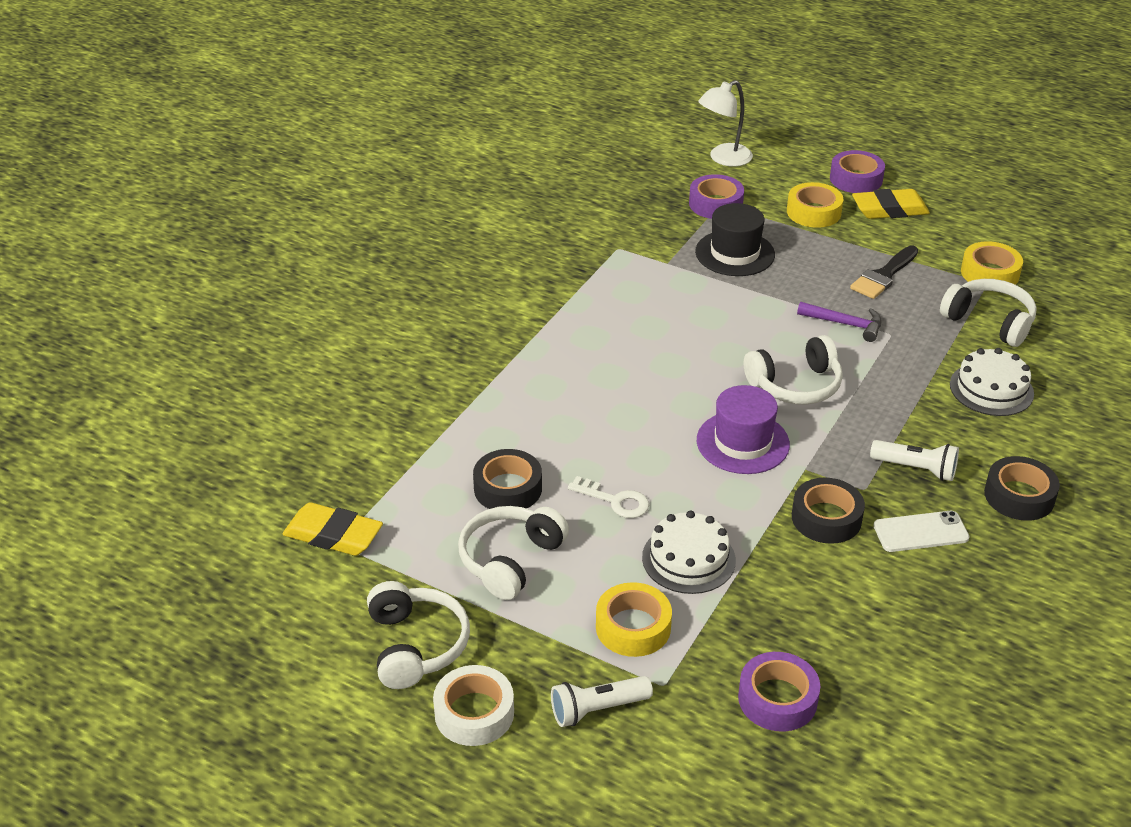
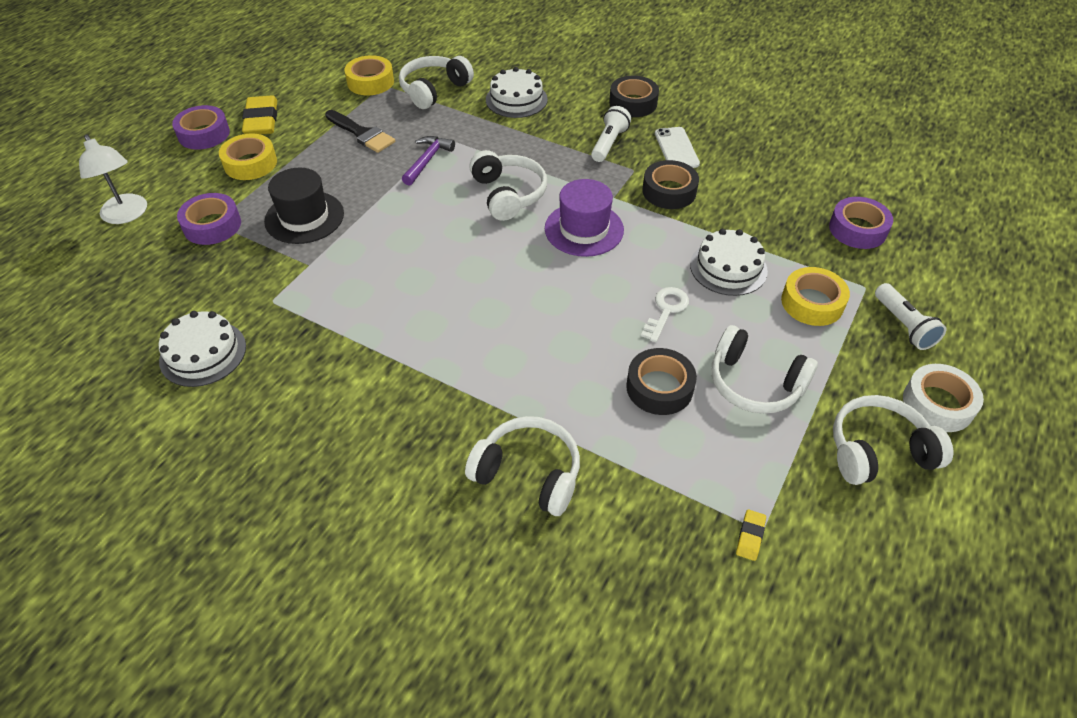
camera: 90 degrees left, 10 degrees up
yellow eraser [283,502,383,556] -> yellow eraser [736,510,766,561], size x0.47
none -> white cake [159,311,246,387]
none -> white headphones [465,416,580,516]

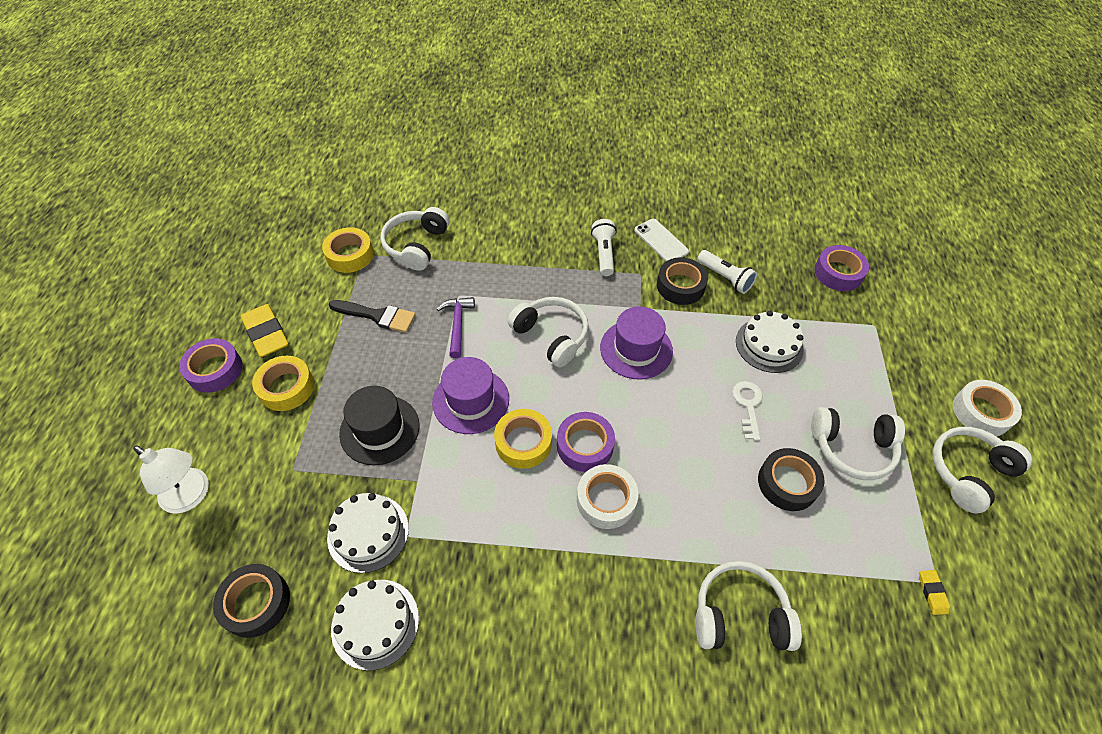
camera: 25 degrees left, 5 degrees up
purple tape [177,193,241,245] -> purple tape moved to [557,412,615,472]
white cake [486,67,548,118] -> white cake moved to [327,493,409,573]
black tape [609,76,659,117] -> black tape moved to [213,564,290,638]
yellow tape [781,267,850,326] -> yellow tape moved to [494,409,552,469]
white flashlight [875,283,947,350] -> white flashlight moved to [697,250,757,294]
none -> purple hat [432,357,509,434]
none -> white tape [577,464,638,529]

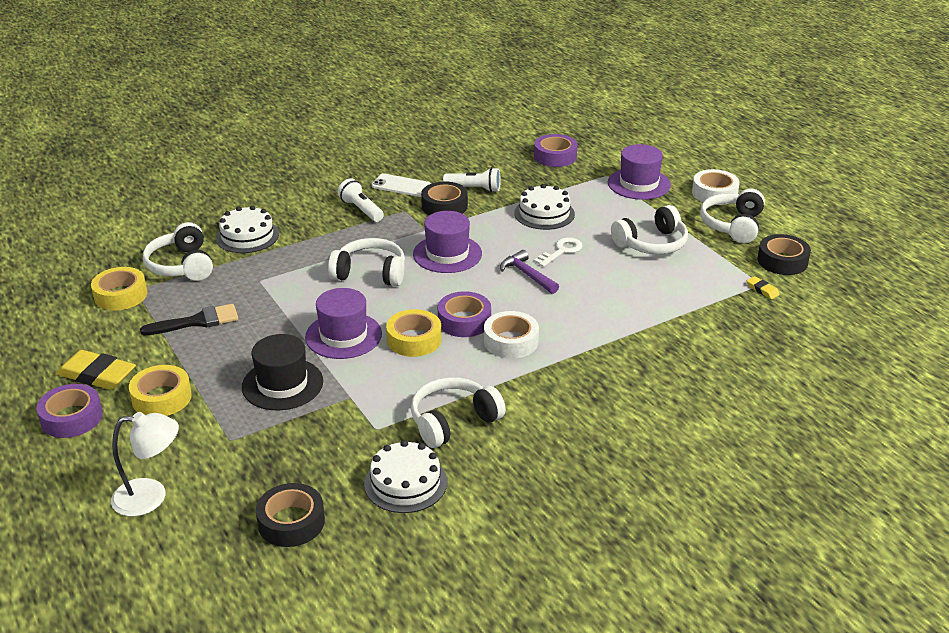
camera: 35 degrees left, 20 degrees down
white cake [327,493,409,573] -> white cake moved to [216,206,279,253]
purple hammer [437,297,475,358] -> purple hammer moved to [500,250,559,294]
white headphones [696,561,802,651] -> white headphones moved to [411,377,506,448]
white key [732,381,763,441] -> white key turned 75 degrees clockwise [534,237,583,267]
black tape [758,448,825,511] -> black tape moved to [757,234,811,275]
none -> purple hat [608,144,671,200]

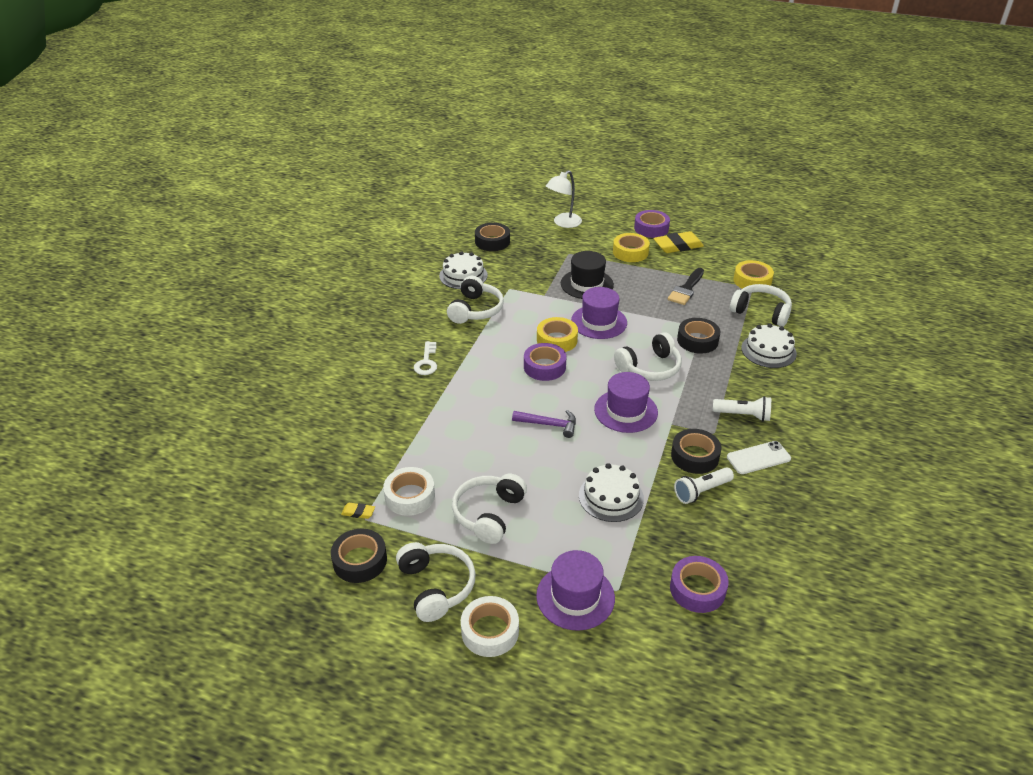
camera: 140 degrees right, 5 degrees up
white tape [484,311,539,359] -> white tape moved to [383,467,435,516]
white key [534,237,583,267] -> white key moved to [414,341,437,375]
none -> black tape [677,318,721,354]

